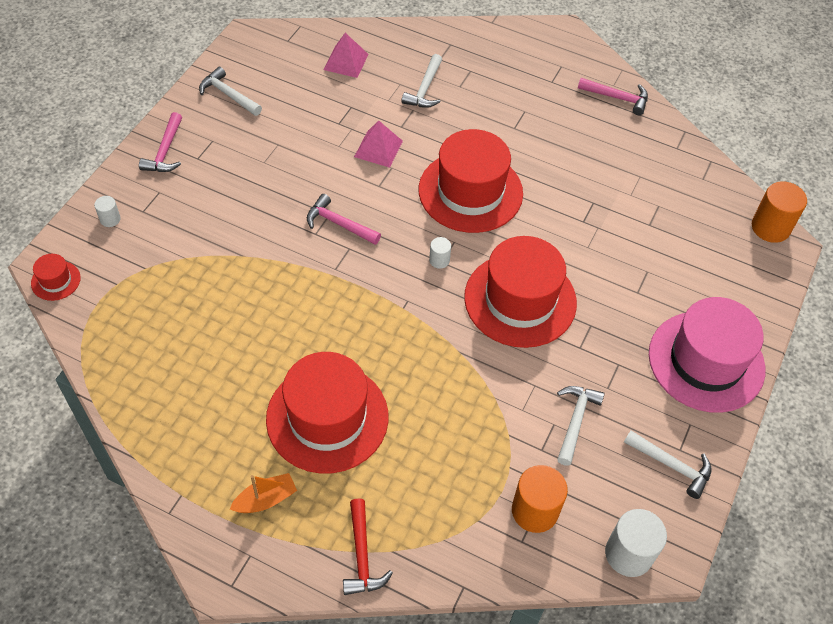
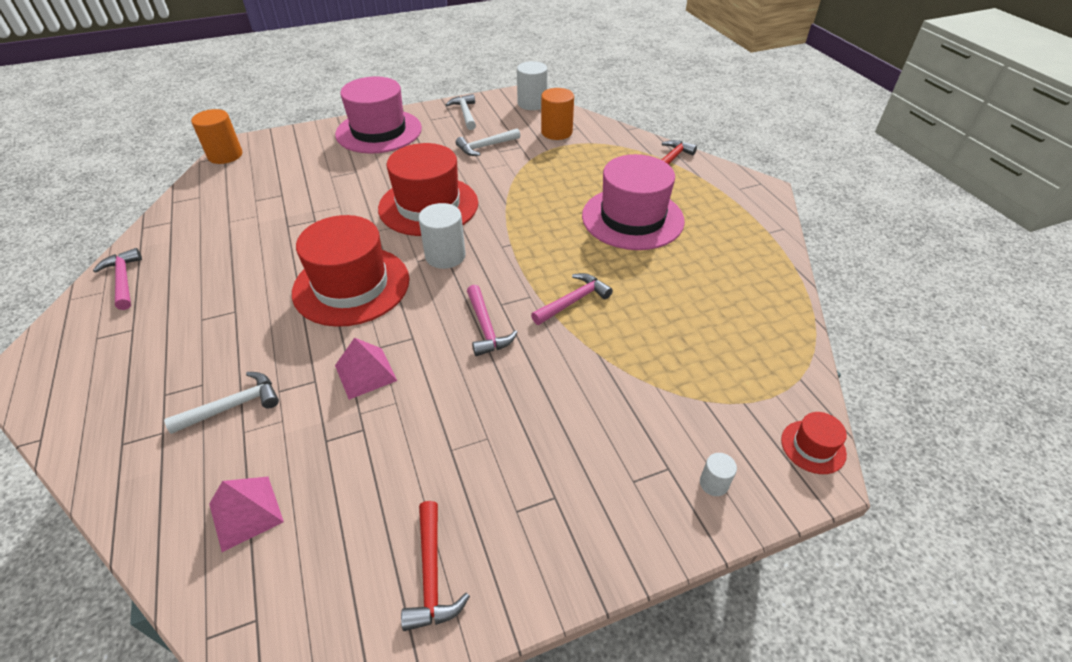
camera: 135 degrees left, 10 degrees down
pink hammer [139,112,182,172] -> pink hammer moved to [531,273,613,325]
white hammer [199,67,262,116] -> red hammer [401,501,470,631]
orange boat [230,473,297,513] -> none
red hat [266,352,389,474] -> pink hat [582,154,685,250]
white cylinder [429,237,451,269] -> white cylinder [419,203,466,269], size x1.97

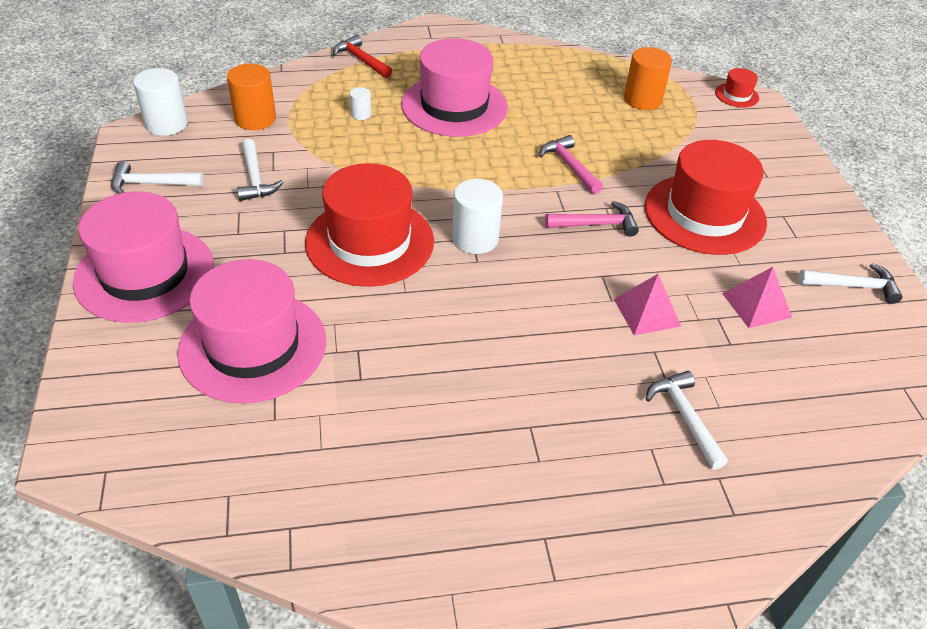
camera: 80 degrees left, 0 degrees up
pink hammer [93,248,142,310] -> none
orange cylinder [191,109,242,164] -> orange cylinder moved to [624,47,672,110]
pink pyramid [209,477,284,552] -> pink pyramid moved to [722,267,792,328]
red hat [292,215,409,327] -> red hat moved to [645,140,767,255]
red hammer [401,501,470,631] -> white hammer [798,263,902,304]
white cylinder [700,453,737,496] -> white cylinder moved to [349,87,371,120]
none -> pink hat [177,259,326,404]

